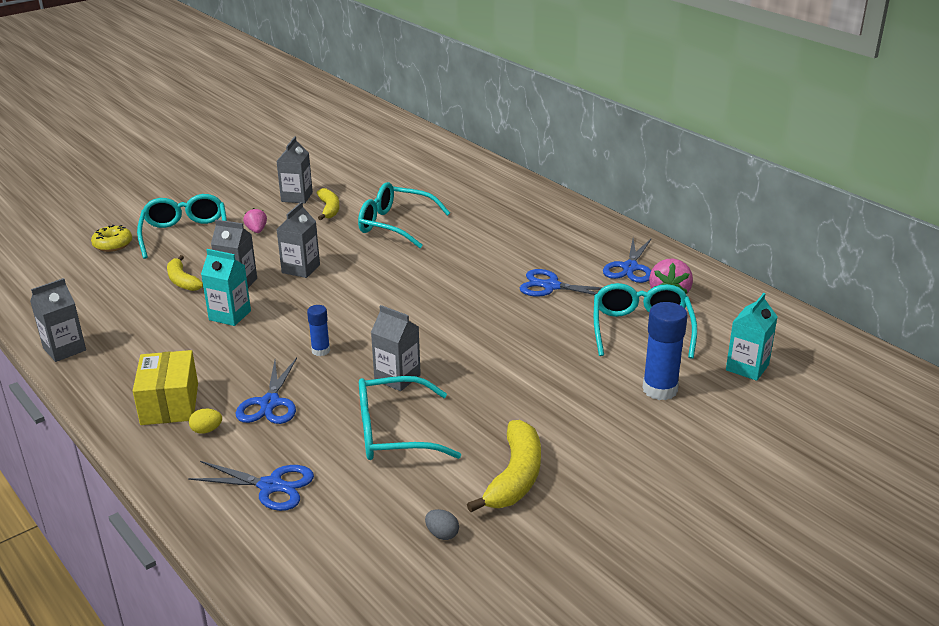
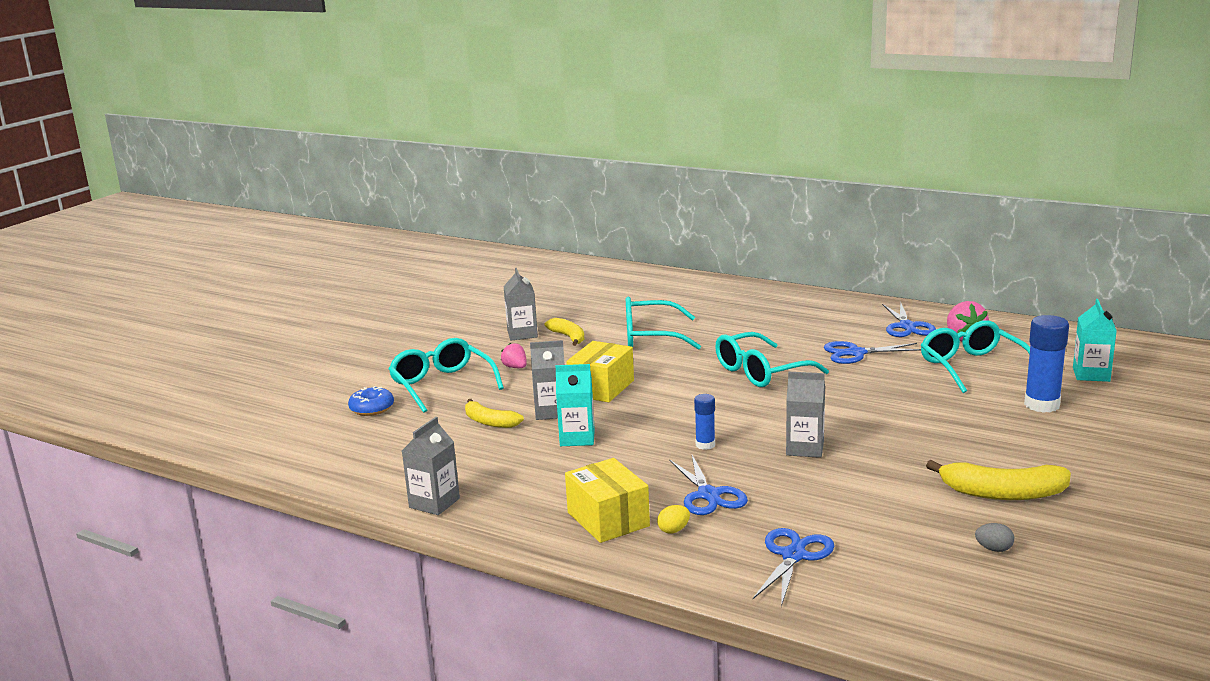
camera: 20 degrees left, 10 degrees down
yellow donut [91,225,132,252] -> blue donut [348,386,394,416]
blue scissors [188,461,314,511] -> blue scissors turned 60 degrees counterclockwise [753,528,834,607]
grey carton [277,202,320,278] -> yellow box [566,341,634,402]
turquoise glasses [359,376,461,460] -> turquoise glasses moved to [715,332,829,387]
yellow banana [467,420,541,512] -> yellow banana turned 105 degrees clockwise [926,460,1071,500]

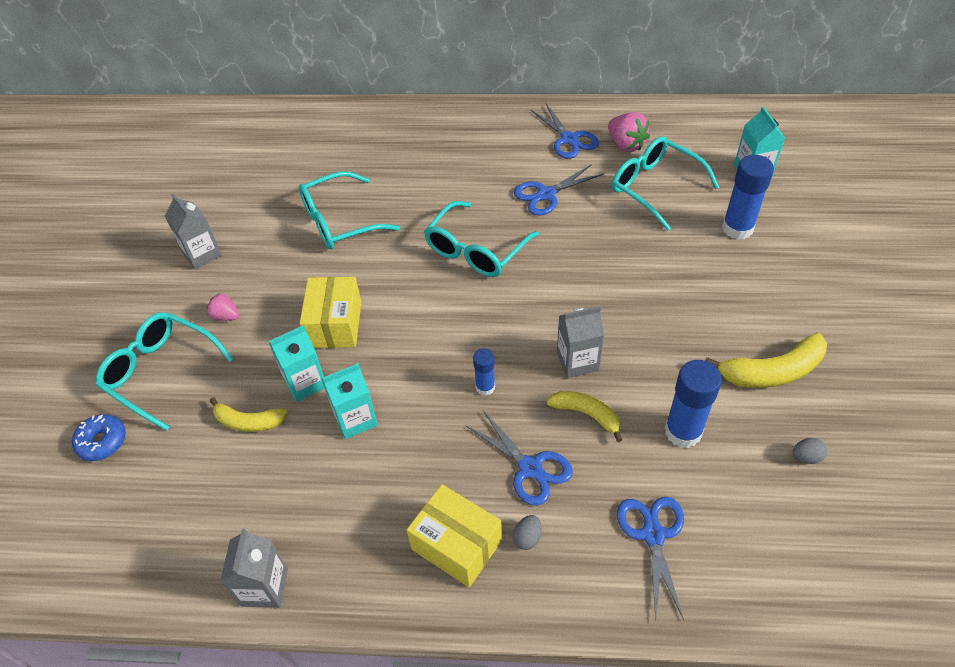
camera: 25 degrees left, 30 degrees up
grey carton [530,340,565,420] -> turquoise carton [269,325,325,402]
yellow banana [545,318,584,346] -> yellow banana moved to [547,391,623,442]
yellow egg [657,505,690,534] -> grey egg [513,515,542,550]
none -> blue glue stick [665,360,722,448]

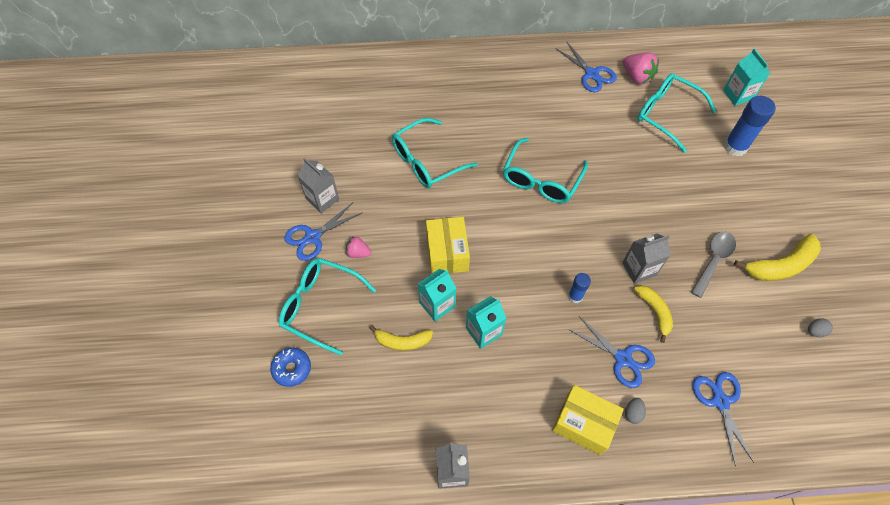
camera: 10 degrees left, 10 degrees up
blue scissors [514,164,603,215] -> blue scissors moved to [284,202,363,261]
yellow banana [547,391,623,442] -> yellow banana turned 45 degrees clockwise [634,285,673,343]
blue glue stick [665,360,722,448] -> none
none -> grey spoon [691,232,736,298]

